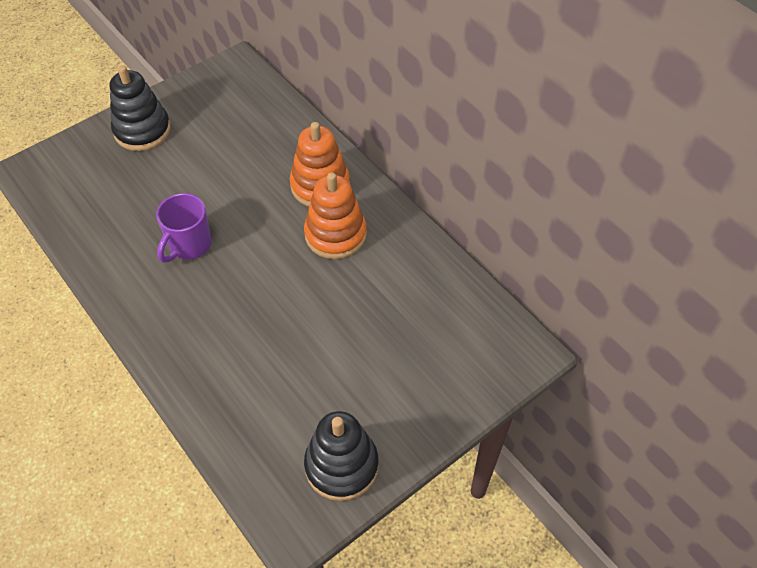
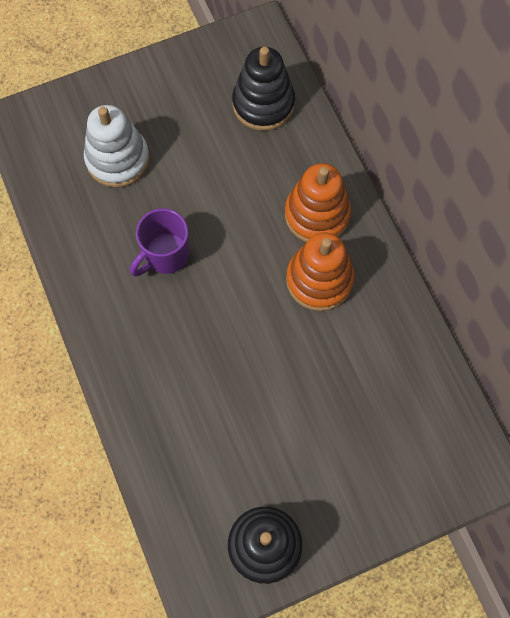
camera: 15 degrees right, 15 degrees up
black stacking toy [110,65,171,151] -> black stacking toy moved to [232,47,295,131]
none -> white stacking toy [84,105,150,188]

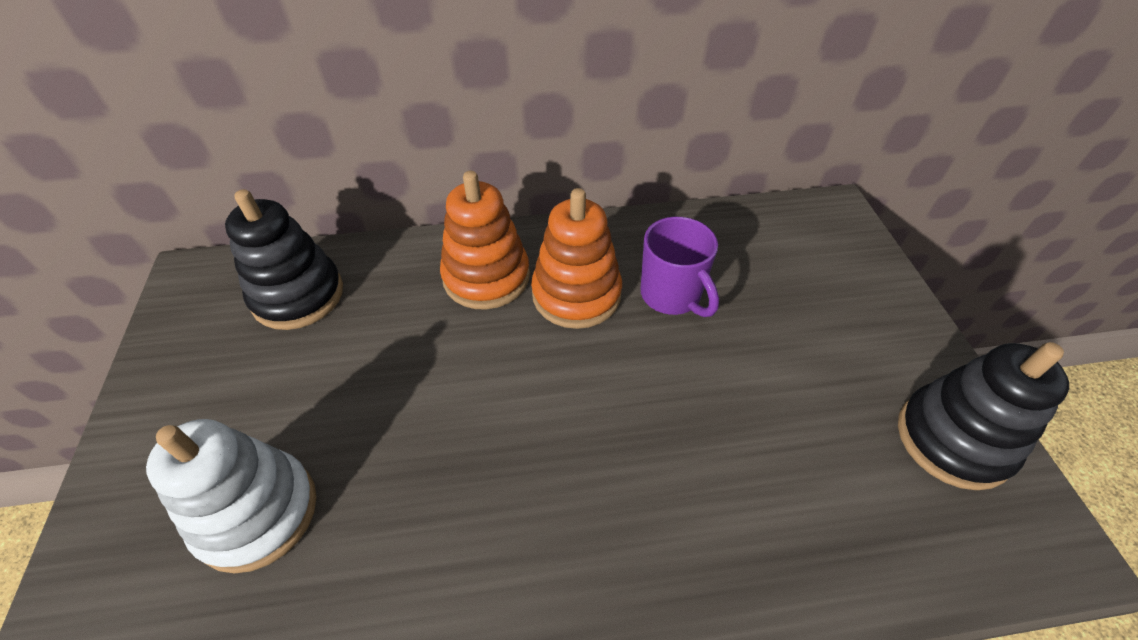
camera: 75 degrees left, 20 degrees down
purple mug [130,208,189,277] -> purple mug moved to [640,217,719,317]

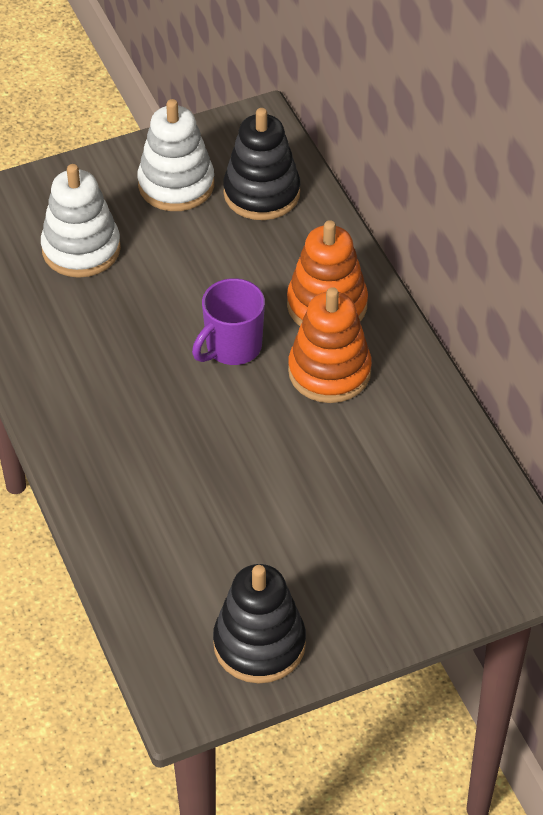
camera: 75 degrees right, 0 degrees up
purple mug [640,217,719,317] -> purple mug moved to [192,278,265,365]
none -> white stacking toy [137,99,214,211]

